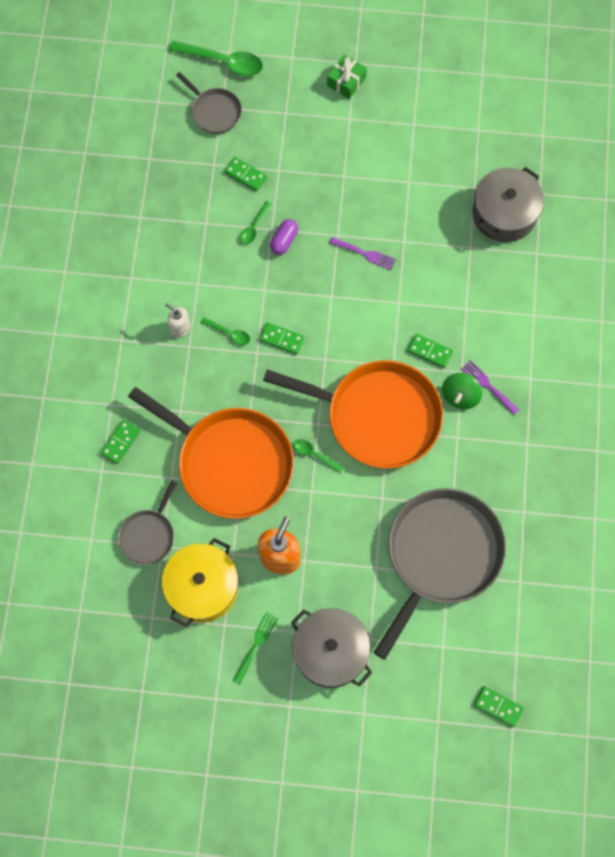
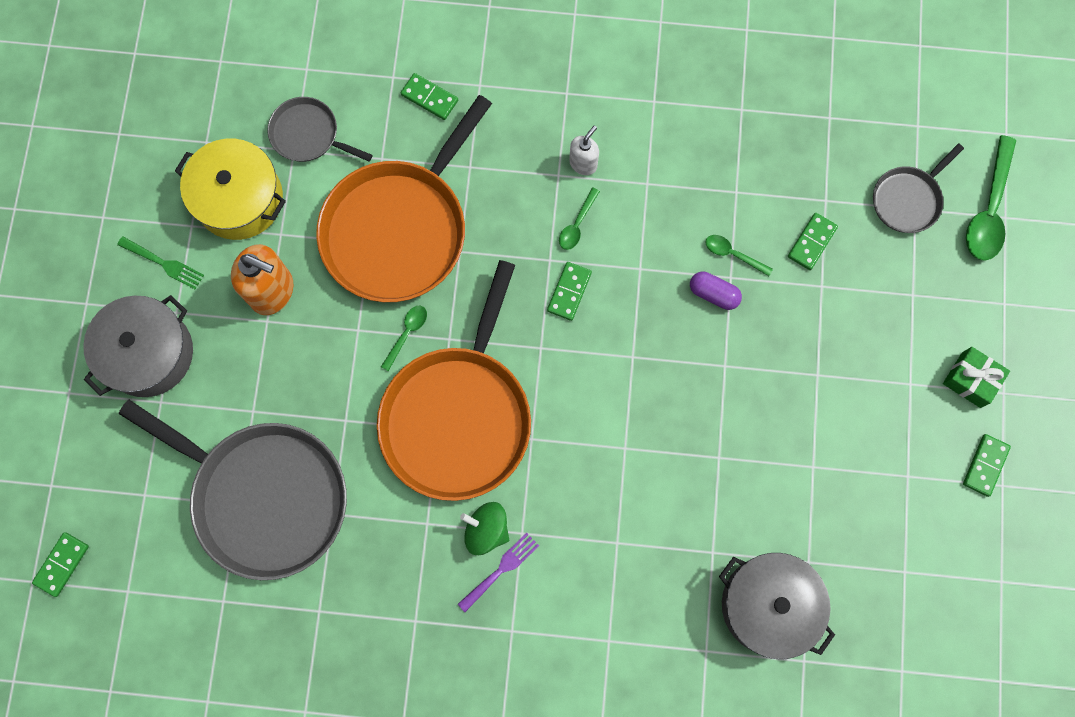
camera: 90 degrees right, 5 degrees up
purple fork [329,237,396,270] -> none
green domino [408,334,453,368] -> green domino moved to [963,434,1011,497]

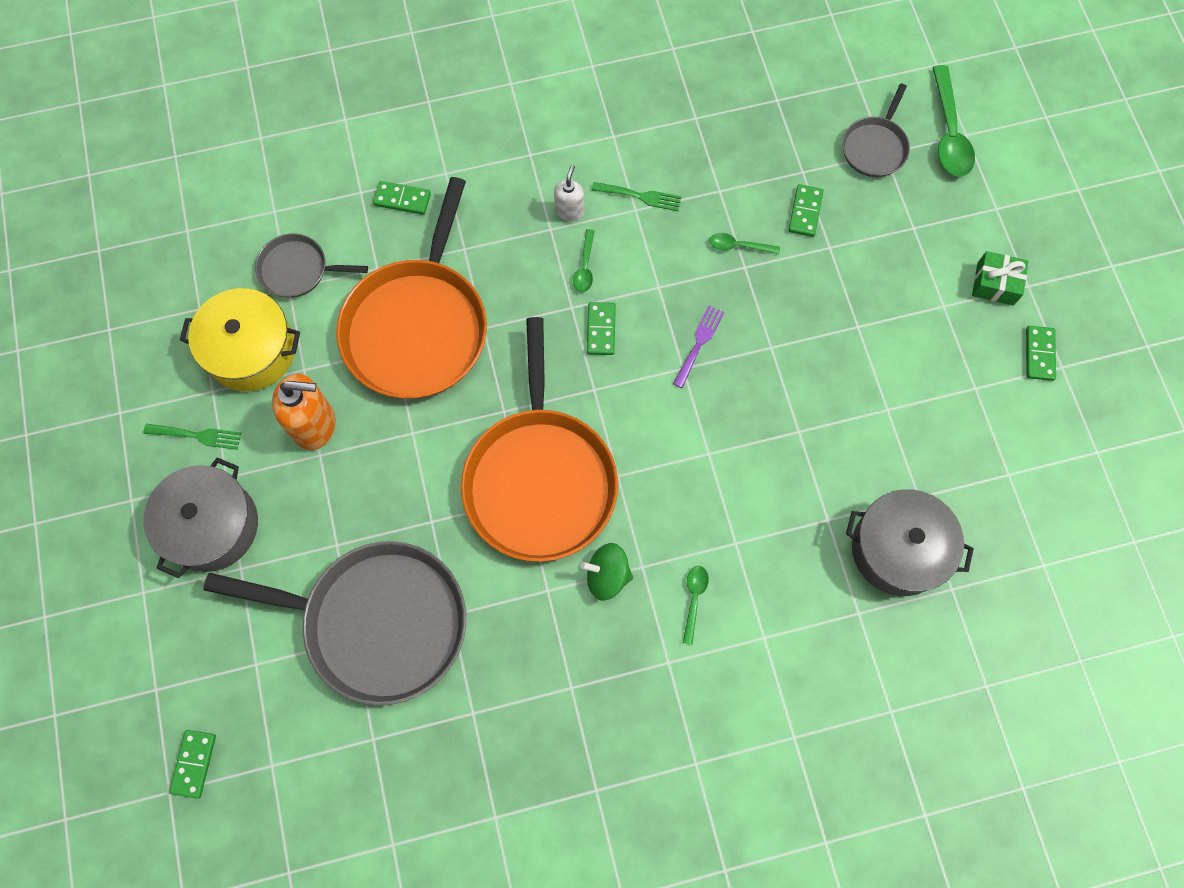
camera: 20 degrees left, 5 degrees down
green spoon [381,306,427,371] -> green spoon moved to [683,566,709,645]
purple fork [458,533,539,612] -> purple fork moved to [673,305,724,388]
purple capsule [690,272,742,310] -> none
none -> green fork [592,182,682,211]

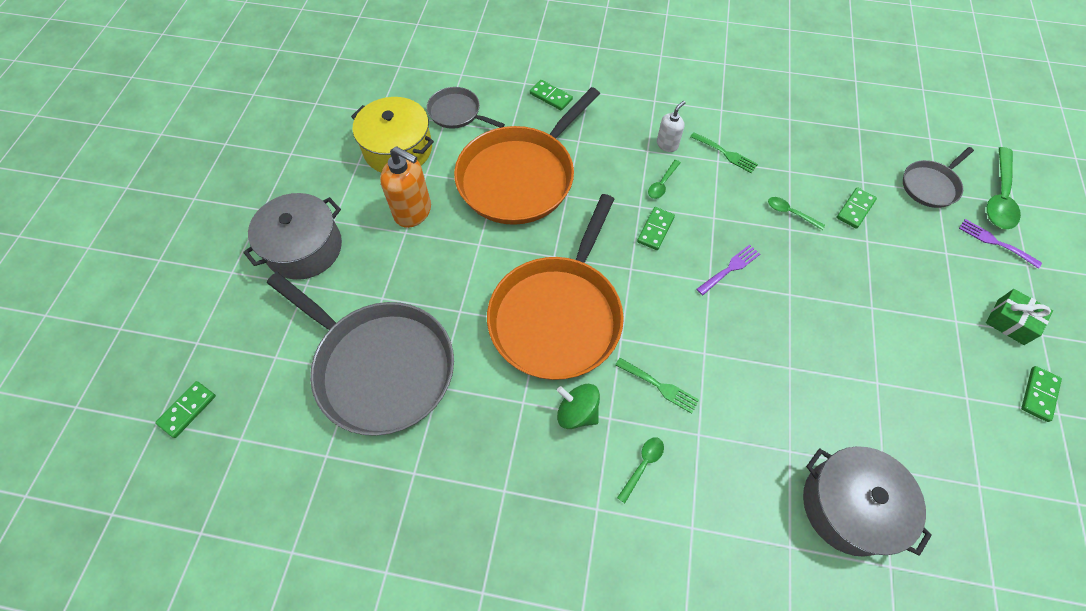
camera: 25 degrees right, 10 degrees down
green fork [143,424,241,450] -> green fork moved to [615,358,699,414]
none -> purple fork [959,219,1042,269]

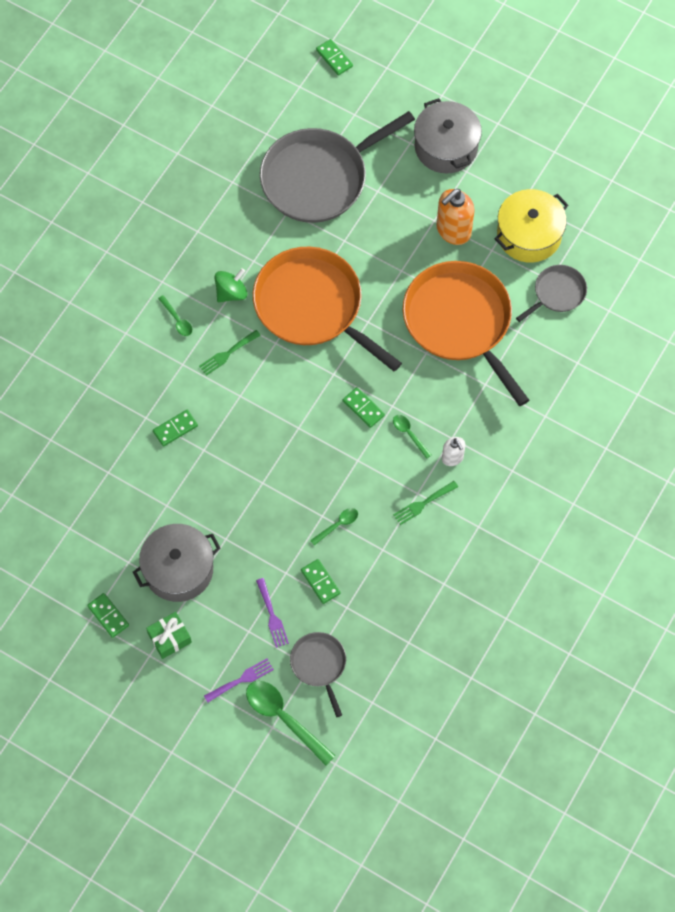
camera: 110 degrees right, 5 degrees up
green domino [530,80,573,111] -> green domino moved to [153,410,198,447]
purple fork [697,245,760,295] -> purple fork moved to [256,578,289,648]
grey pot [803,446,932,557] -> grey pot moved to [133,524,221,602]

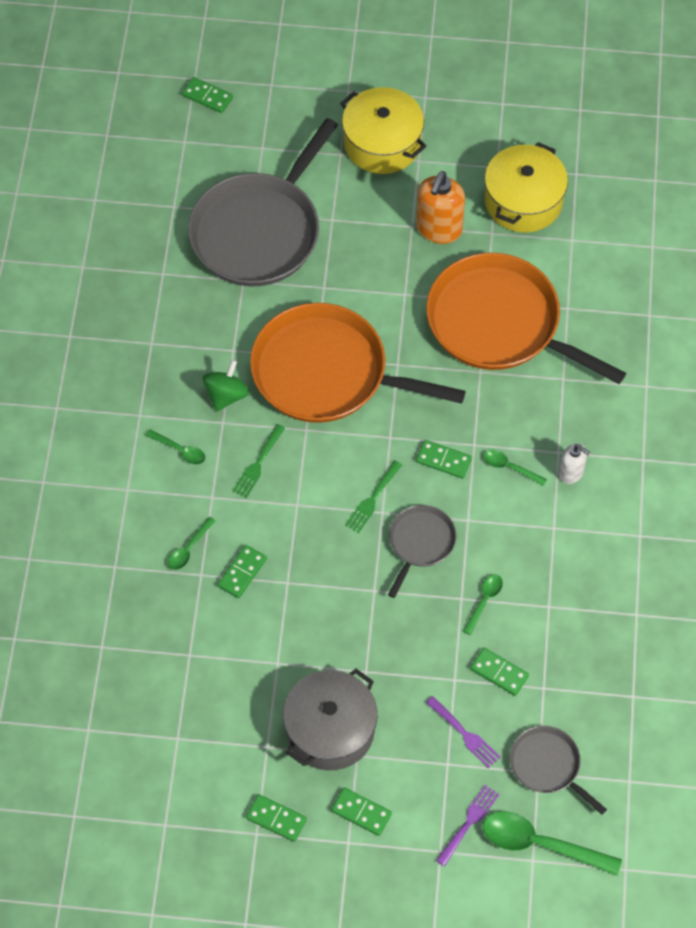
camera: 25 degrees left, 5 degrees down
green gift [146,612,192,659] -> green domino [331,787,392,836]
green fork [393,481,458,525] -> green fork moved to [345,460,402,533]
grey pot [414,98,482,173] -> yellow pot [340,87,426,174]
grey pan [516,265,587,322] -> grey pan moved to [388,505,456,598]
none -> green spoon [168,517,215,570]

